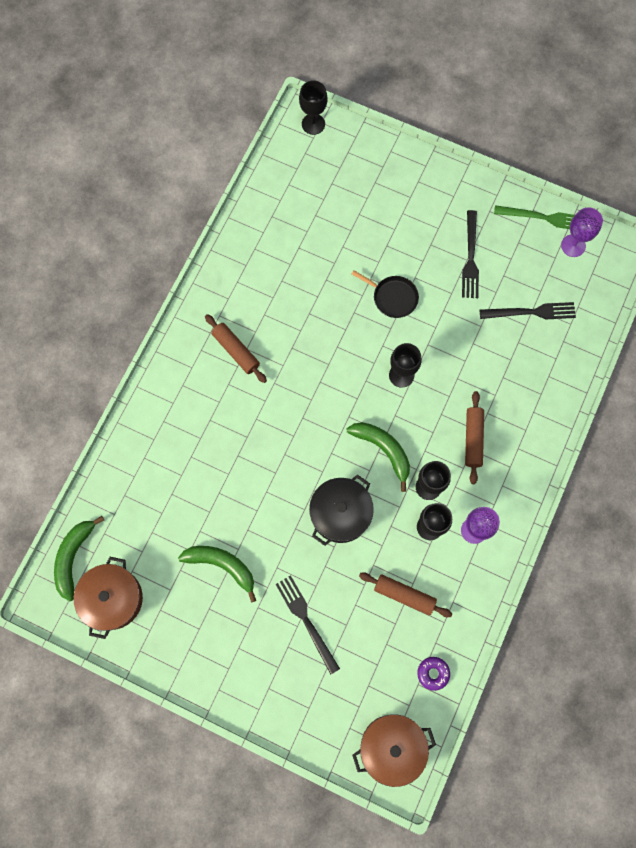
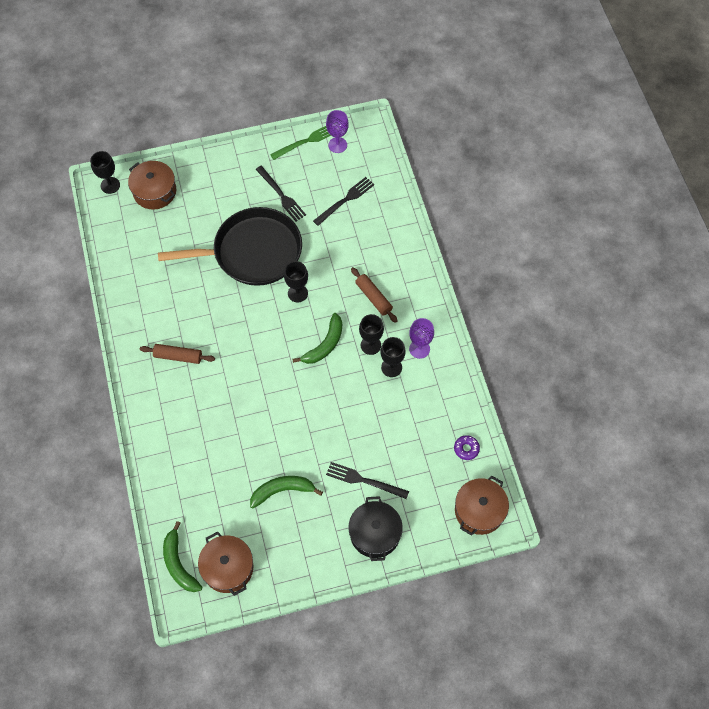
camera: 40 degrees left, 10 degrees down
black pot [309,474,374,546] -> black pot moved to [349,496,403,561]
green banana [347,422,410,492] -> green banana turned 120 degrees clockwise [292,313,342,364]
black pan [352,270,419,318] -> black pan [158,207,302,286], size x2.44
brown rolling pin [359,573,452,617] -> none
none -> brown pot [128,161,176,210]

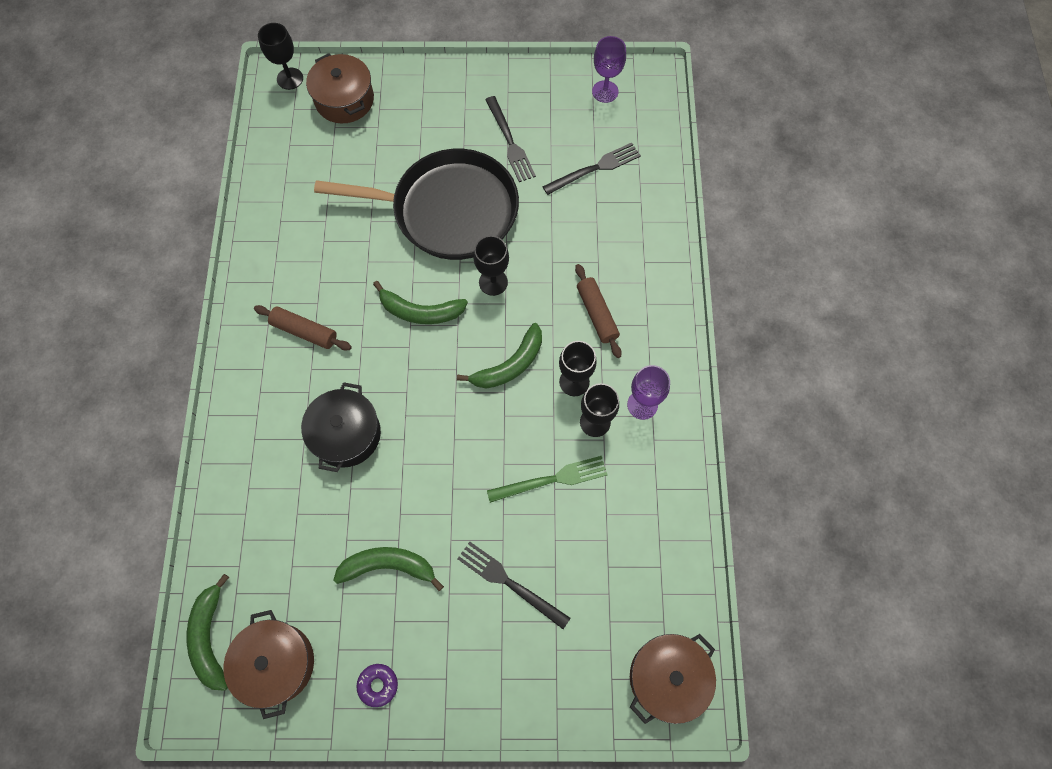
camera: 15 degrees right, 5 degrees up
green fork [270,126,331,160] -> green fork moved to [487,456,608,503]
black pot [349,496,403,561] -> black pot moved to [301,382,381,472]
purple donut [454,435,480,460] -> purple donut moved to [356,664,398,707]
none -> green banana [373,281,468,324]

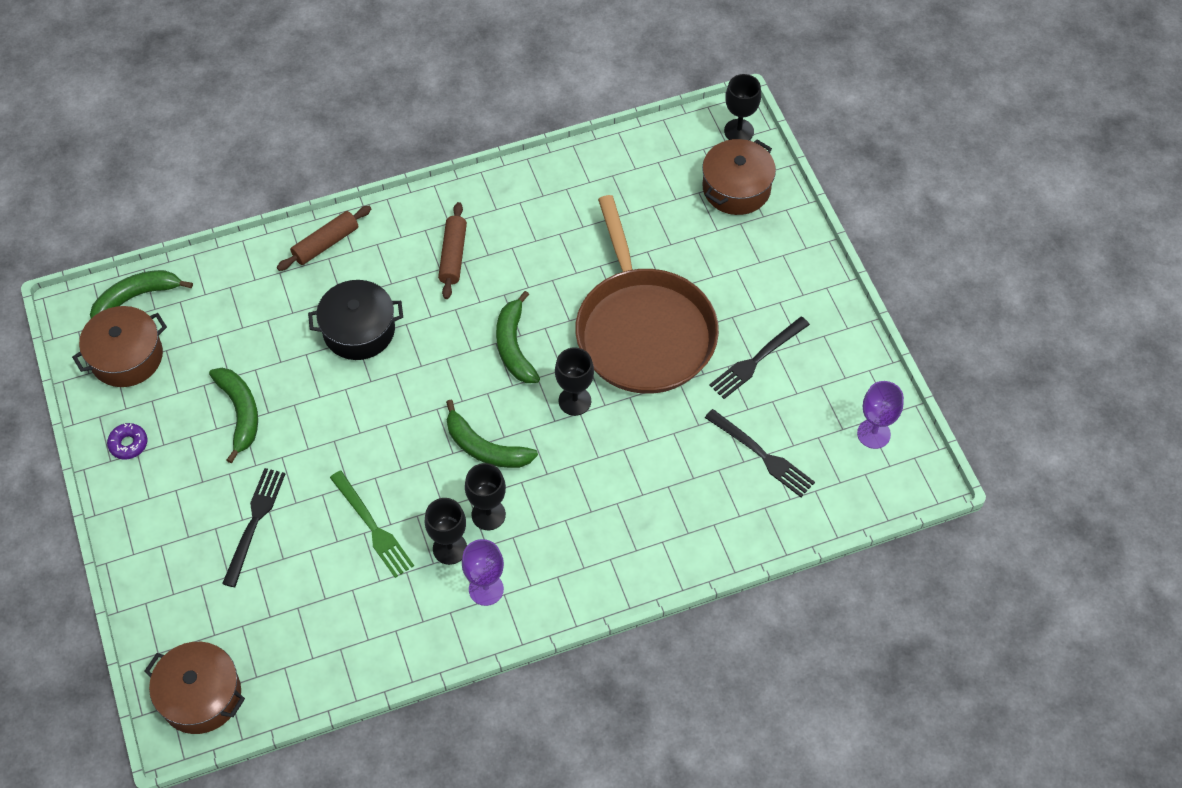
camera: 70 degrees right, 10 degrees down
black pan [314,149,519,260] -> brown pan [575,195,719,394]
brown rolling pin [575,264,622,358] -> brown rolling pin moved to [277,206,371,271]

